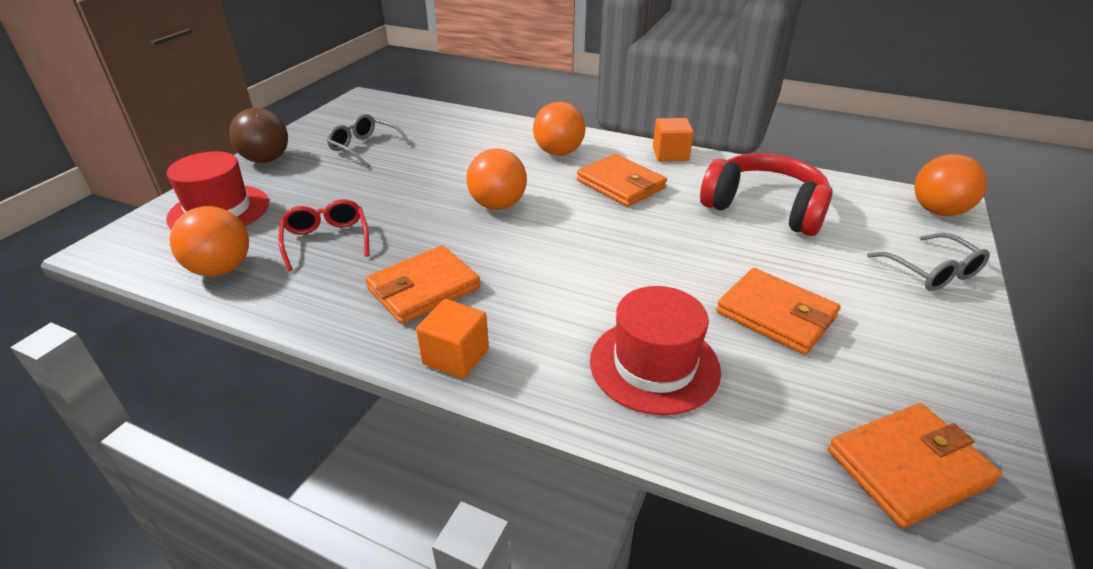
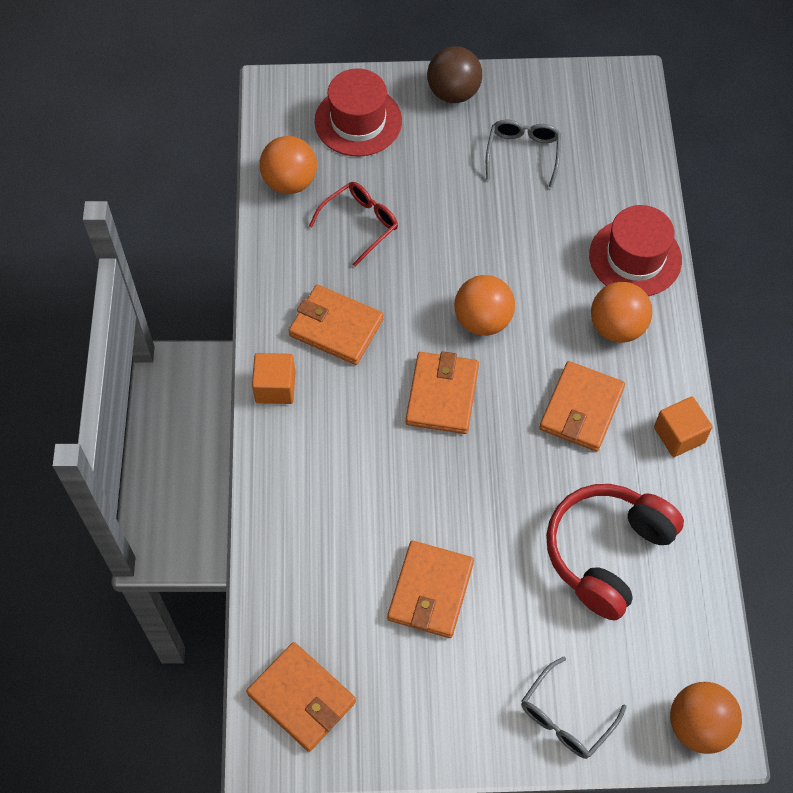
camera: 65 degrees right, 25 degrees up
red hat [590,286,721,415] -> red hat moved to [589,205,682,296]
red headphones [700,153,833,236] -> red headphones turned 150 degrees counterclockwise [546,484,684,620]
none -> orange wallet [406,351,479,434]

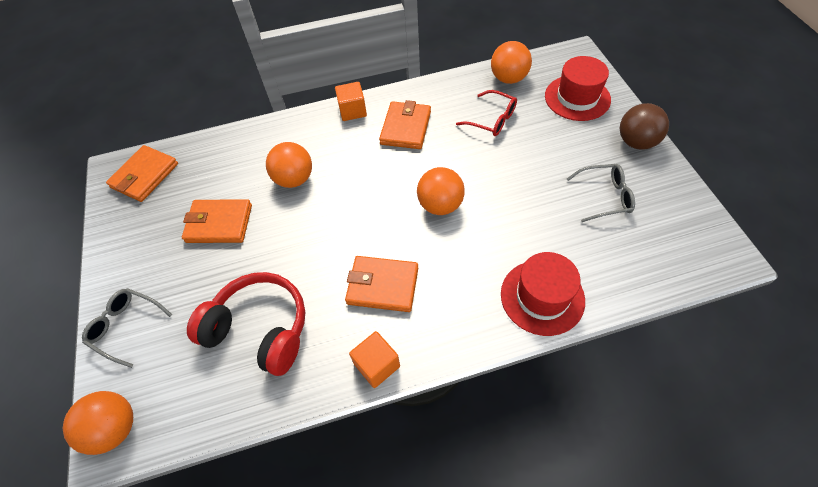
camera: 80 degrees right, 5 degrees down
orange wallet [406,351,479,434] -> none
orange ball [591,282,653,343] -> orange ball moved to [266,142,312,188]

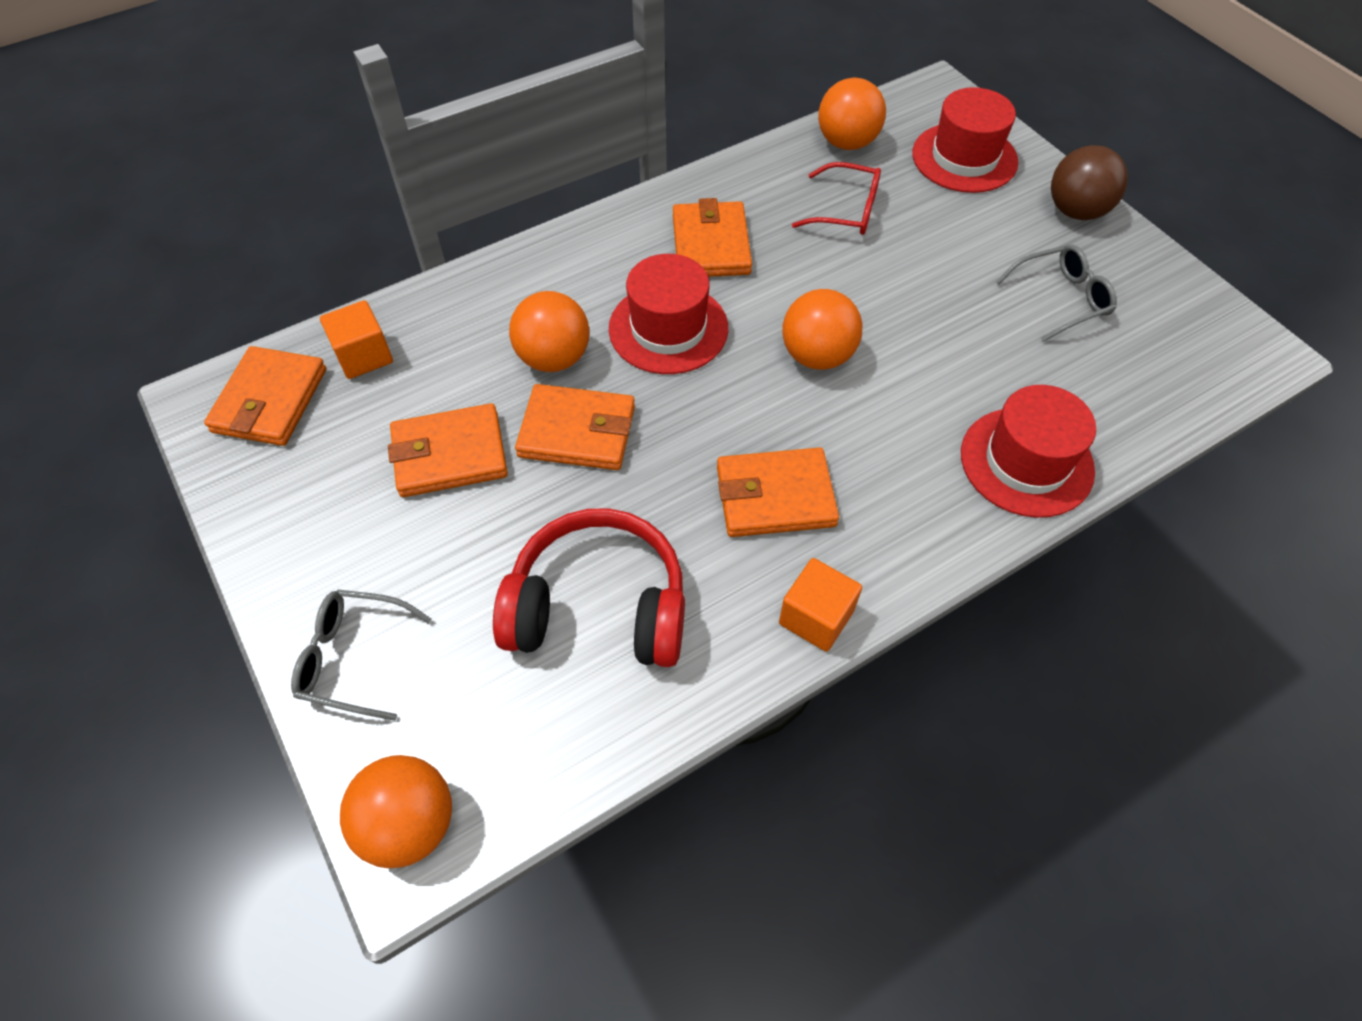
camera: 20 degrees left, 0 degrees up
orange cube [335,82,367,121] -> orange cube moved to [320,300,393,379]
none -> orange wallet [515,384,635,470]
none -> red hat [609,254,728,374]

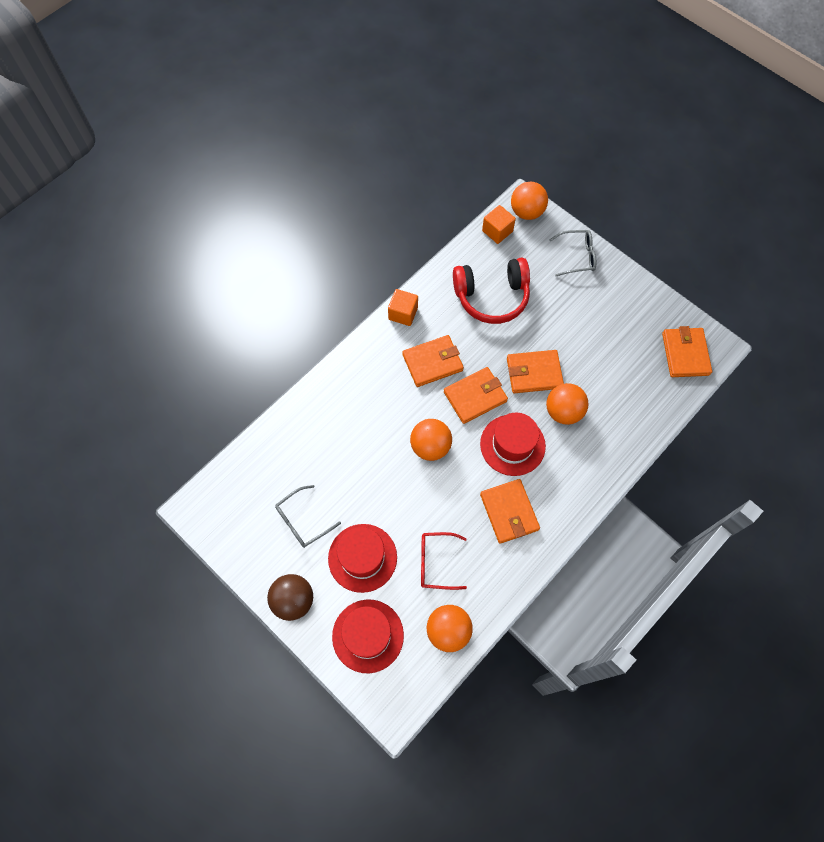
camera: 165 degrees right, 10 degrees up
orange cube [320,300,393,379] -> orange cube moved to [482,205,516,244]
orange wallet [388,403,508,497] -> orange wallet moved to [444,367,508,424]
red hat [961,385,1096,518] -> red hat moved to [328,524,397,593]

